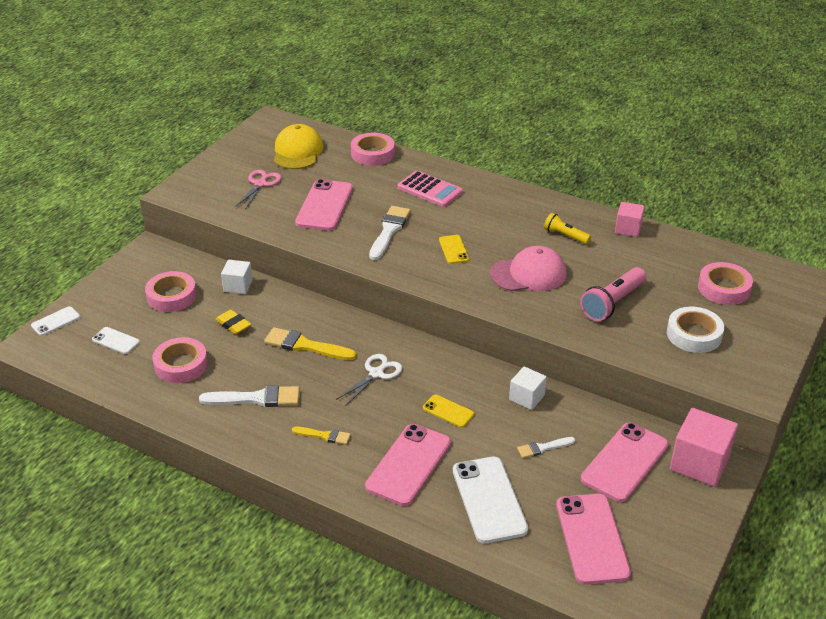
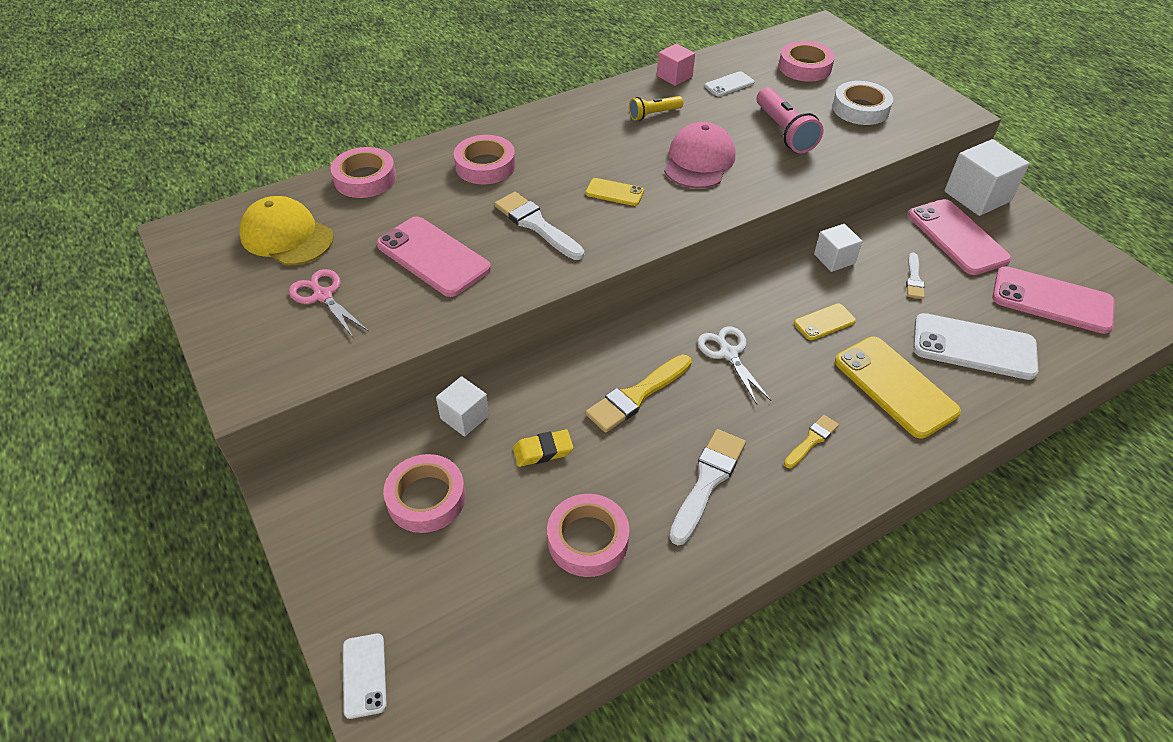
camera: 60 degrees left, 10 degrees up
white phone [92,327,140,354] -> white phone moved to [705,71,754,96]
pink phone [365,424,451,506] -> yellow phone [835,337,961,438]
pink calculator [397,171,463,207] -> pink tape [454,135,516,184]
pink cube [670,408,738,487] -> white cube [945,139,1029,216]

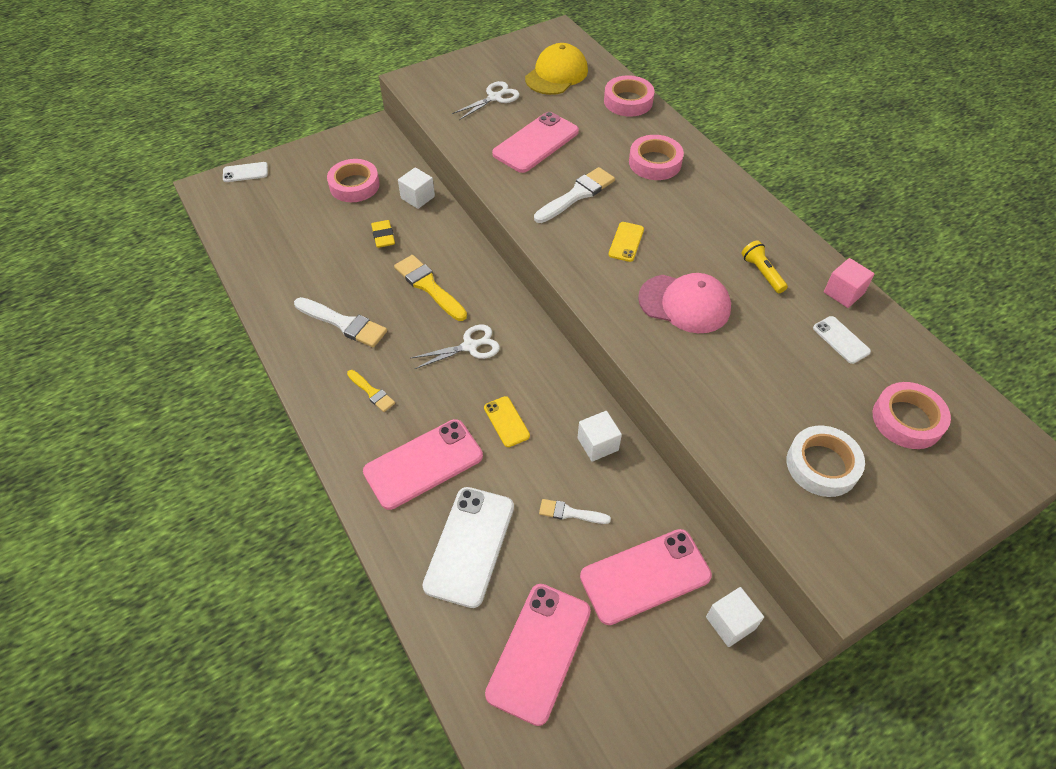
camera: 90 degrees right, 5 degrees up
pink scissors [289,269,368,337] -> white scissors [452,81,520,120]
pink tape [547,494,629,577] -> none
pink flashlight [757,87,823,153] -> none
yellow phone [835,337,961,438] -> pink phone [363,419,483,510]
white cube [945,139,1029,216] -> white cube [706,587,764,647], size x0.59

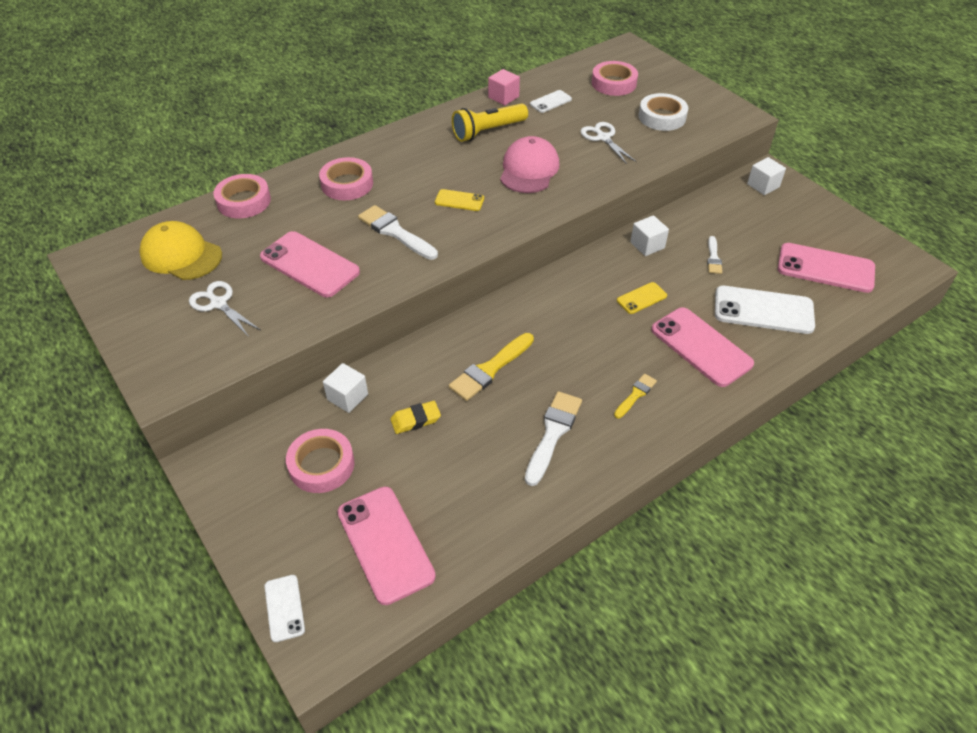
camera: 95 degrees left, 5 degrees down
white scissors [411,325,500,369] -> white scissors moved to [580,122,636,164]
pink phone [580,529,712,625] -> pink phone moved to [337,487,436,605]
yellow flashlight [741,240,788,293] -> yellow flashlight [452,103,528,142], size x1.65

